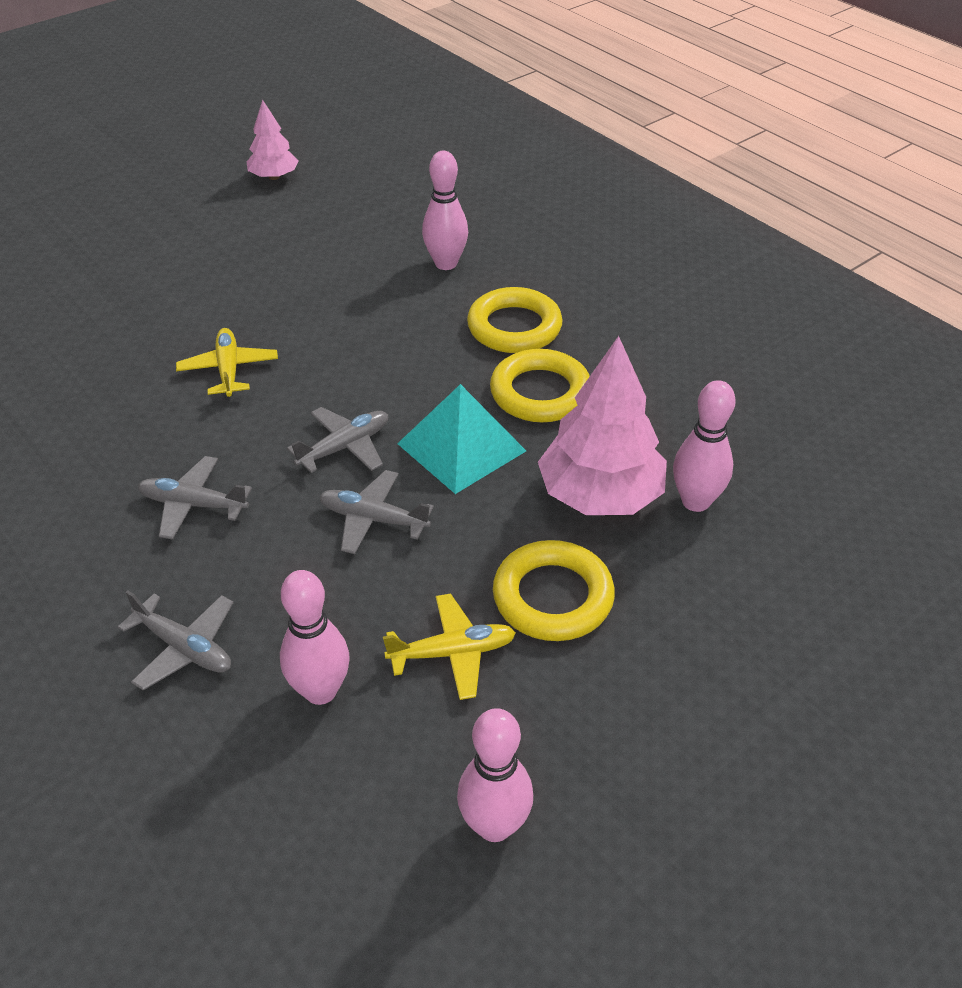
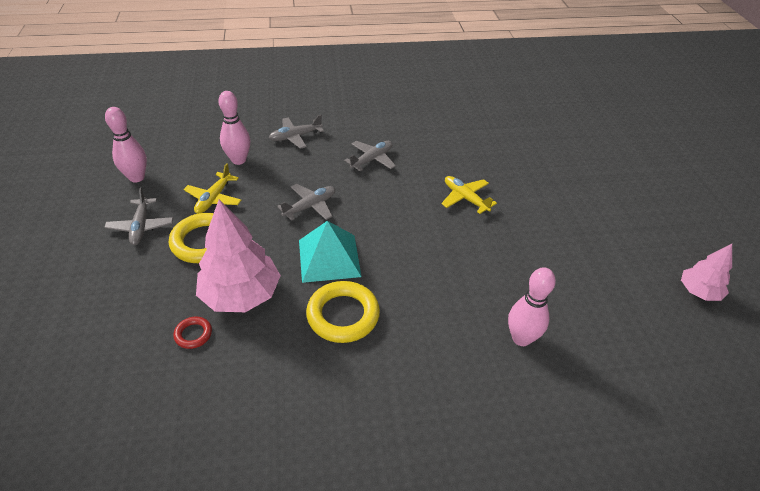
camera: 120 degrees right, 0 degrees up
yellow plane [176,328,278,397] -> yellow plane turned 150 degrees counterclockwise [441,176,497,214]
grey plane [287,407,388,473] -> grey plane moved to [104,188,173,245]
yellow ring [467,287,563,353] -> none
pink bowling pin [673,380,736,512] -> red ring [174,317,212,349]

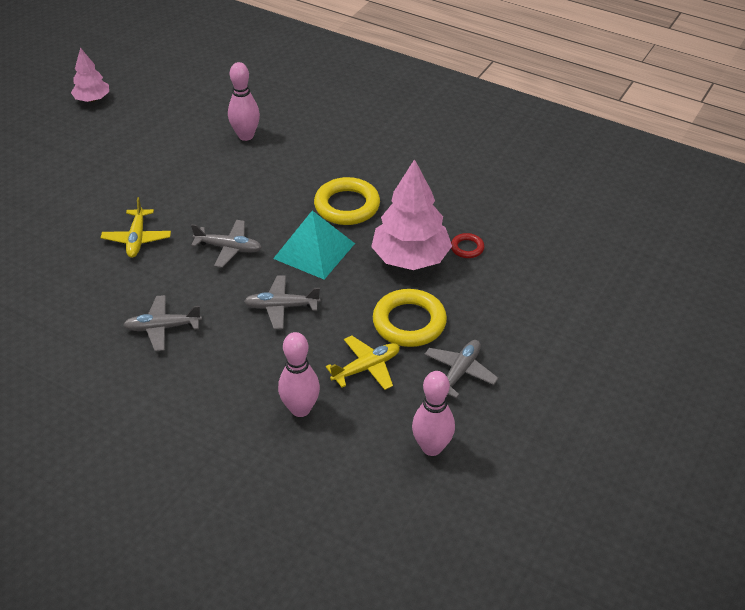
camera: 140 degrees left, 0 degrees up
grey plane [269,115,324,149] -> grey plane moved to [191,220,262,268]

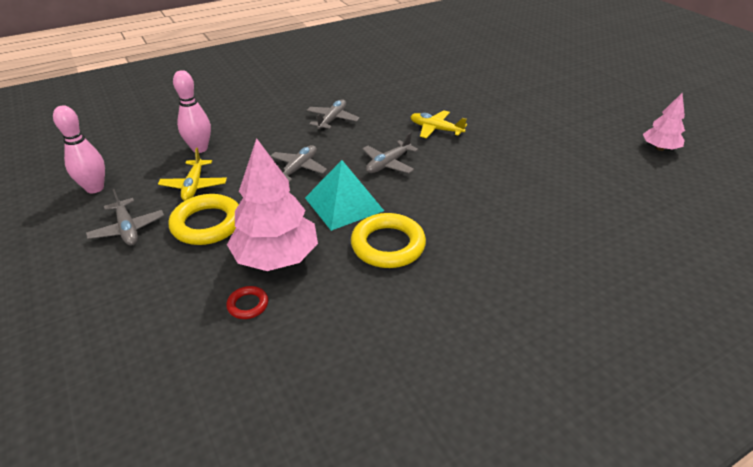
camera: 120 degrees right, 5 degrees down
pink bowling pin [228,62,260,141] -> none

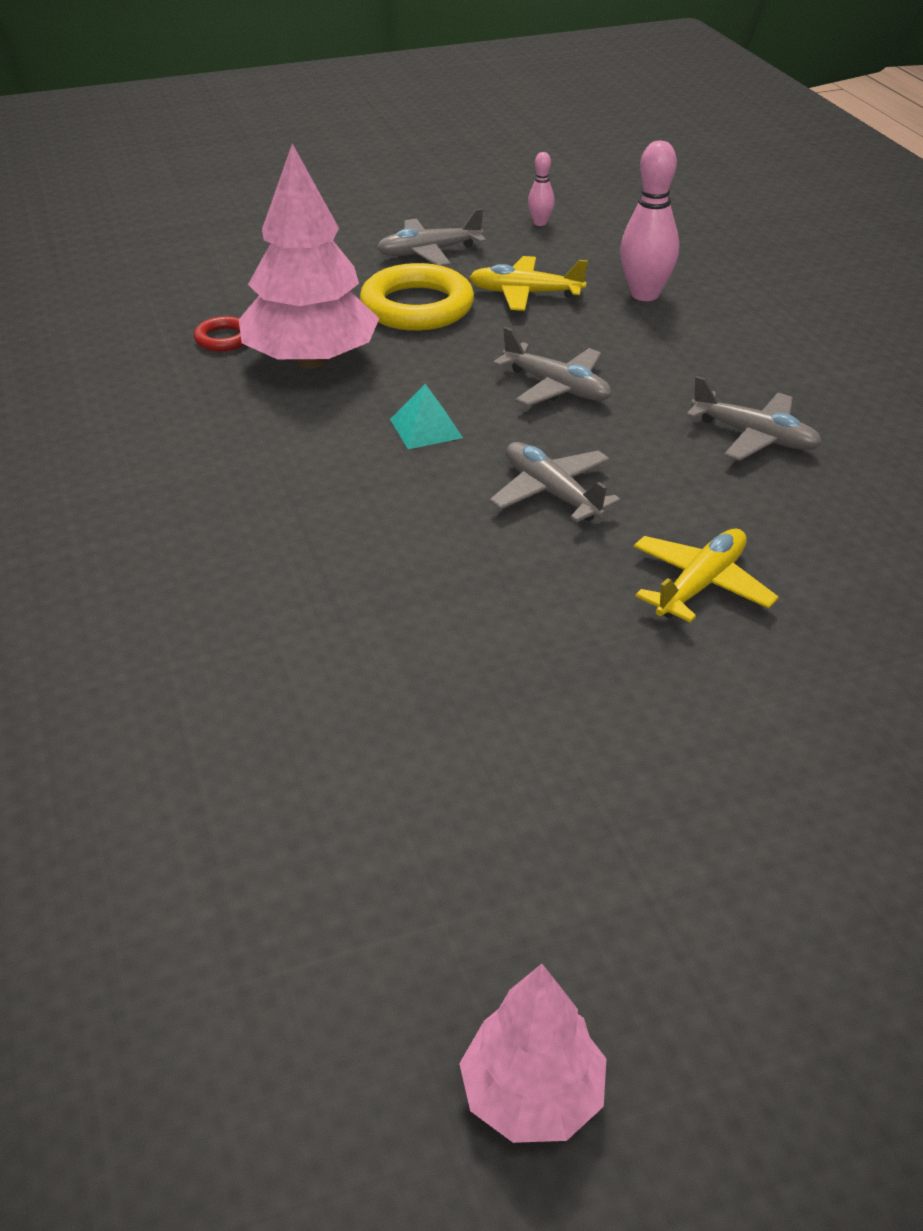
camera: 100 degrees right, 0 degrees up
pink bowling pin [53,105,105,193] -> pink bowling pin [528,152,555,226], size x0.51
turquoise pyramid [305,160,384,231] -> turquoise pyramid [390,384,463,449], size x0.51
yellow ring [351,213,426,268] -> none

